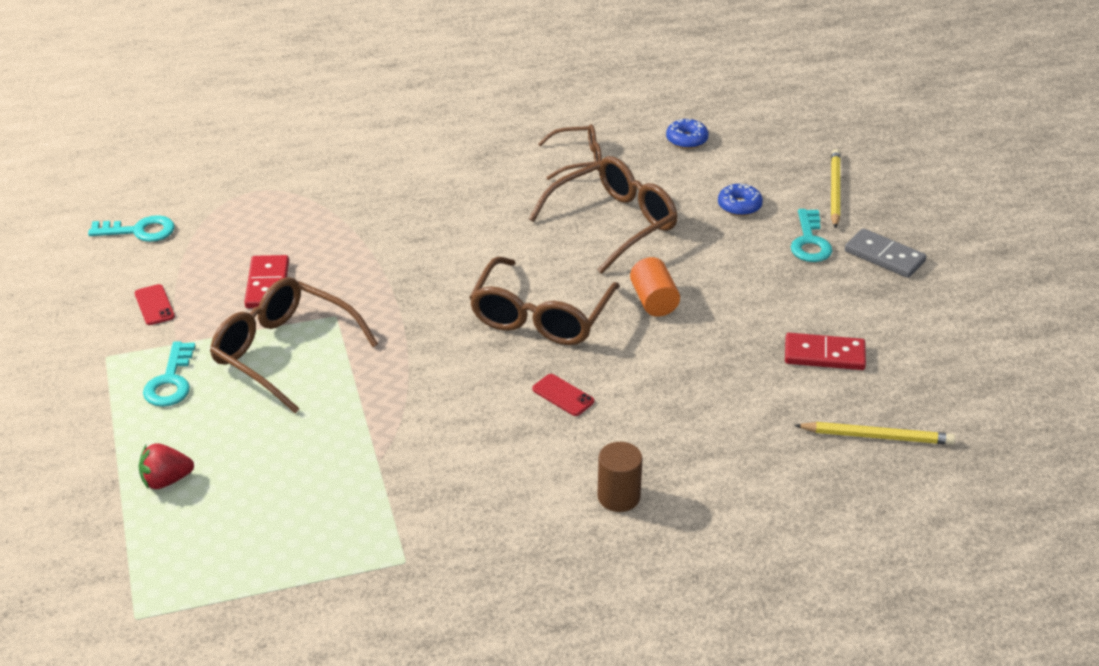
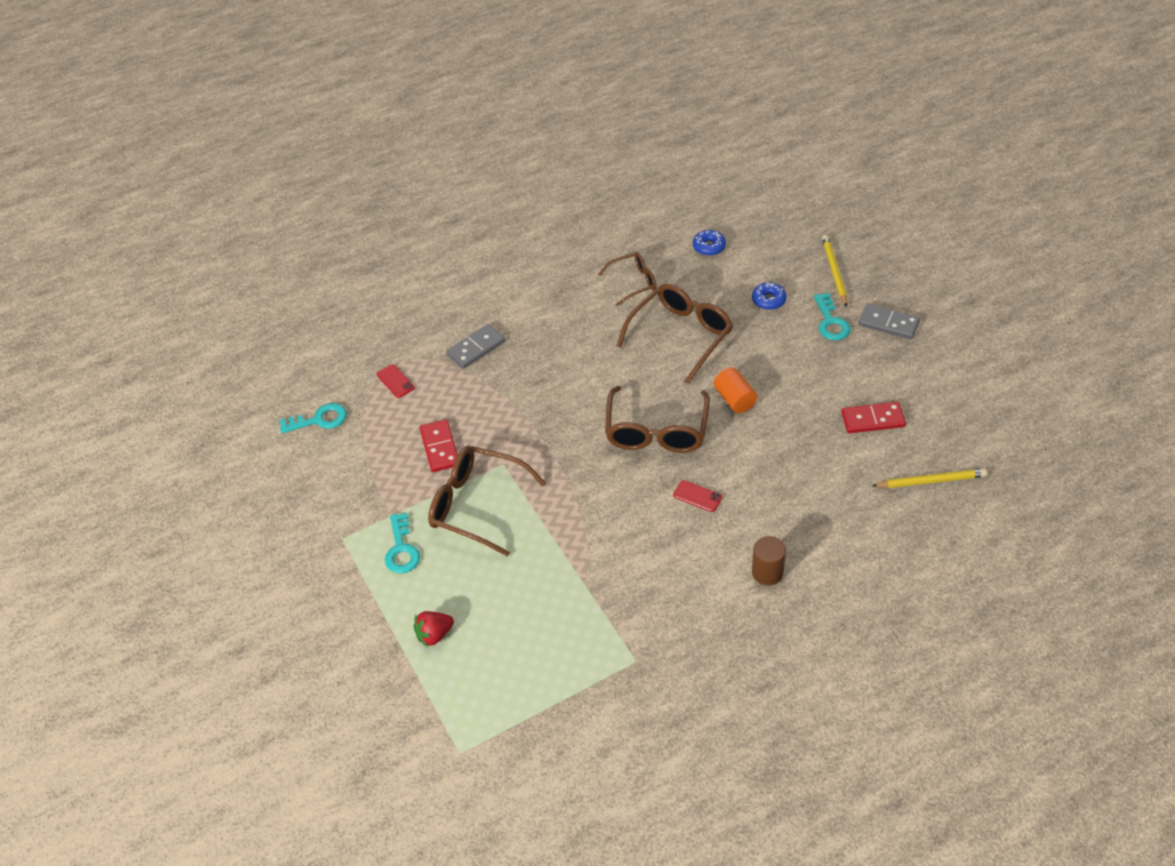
camera: 10 degrees left, 10 degrees up
red phone [134,284,175,325] -> red phone moved to [377,364,415,398]
none -> grey domino [446,324,505,369]

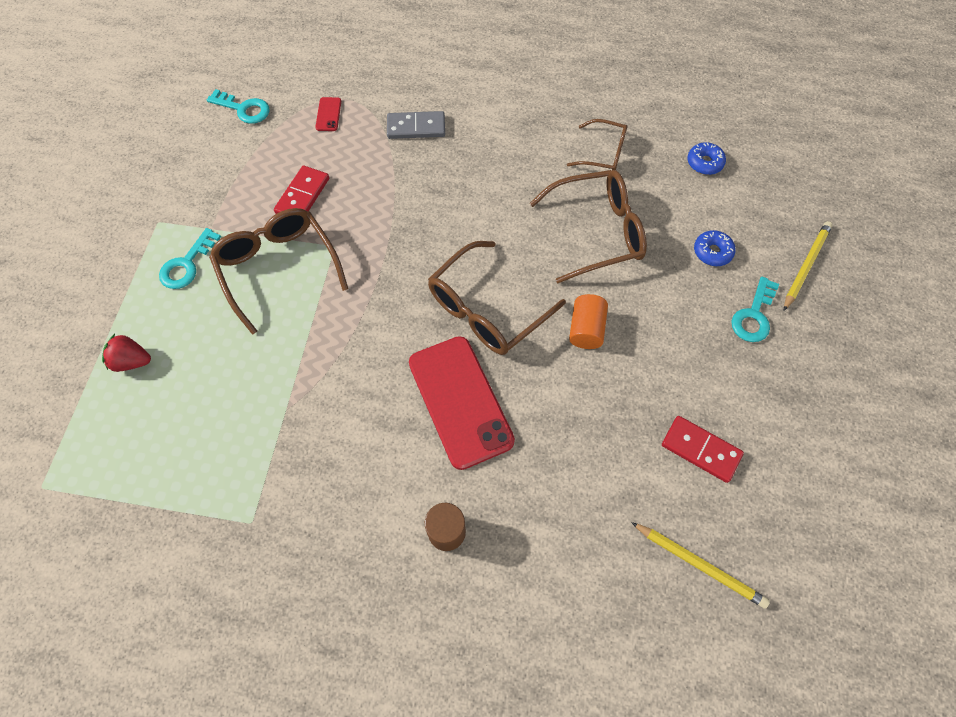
camera: 35 degrees right, 15 degrees up
red phone [673,480,722,512] -> red phone [409,336,515,470], size x2.49
grey domino [858,304,920,339] -> none

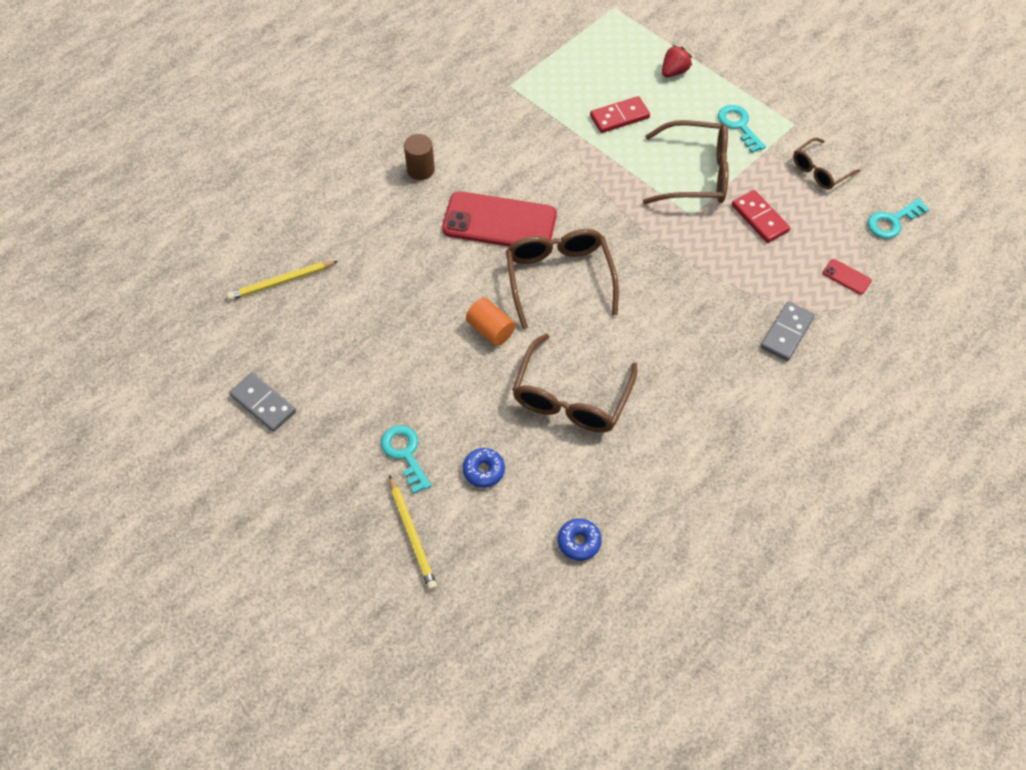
camera: 125 degrees right, 5 degrees down
brown glasses [567,119,627,170] -> brown glasses moved to [793,138,861,189]
red domino [662,416,744,483] -> red domino moved to [590,96,650,133]
none -> grey domino [229,373,296,432]

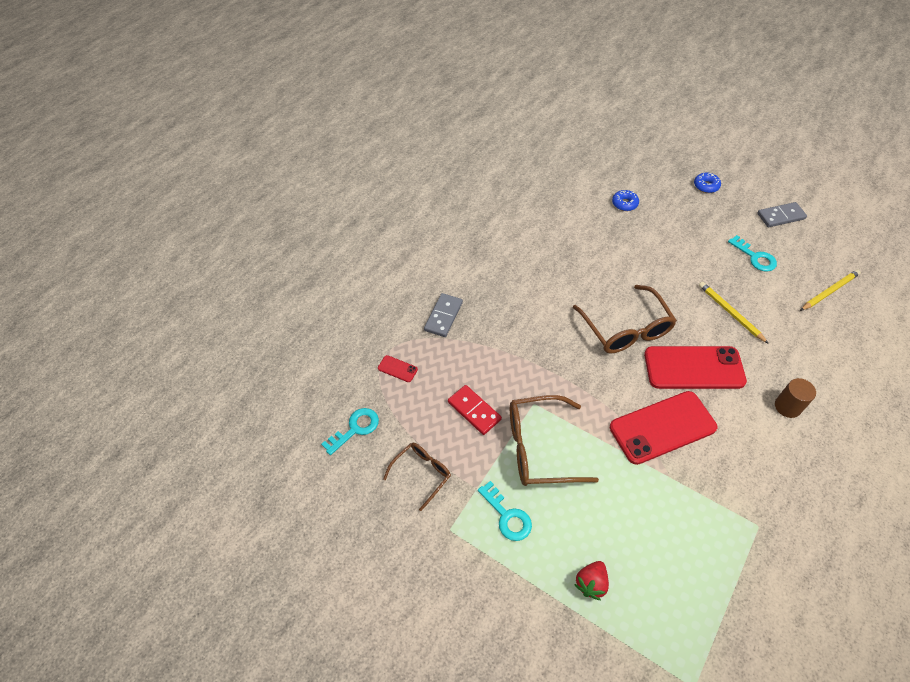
camera: 170 degrees right, 5 degrees down
grey domino [229,373,296,432] -> grey domino turned 45 degrees counterclockwise [757,202,807,227]
turquoise key [381,425,431,494] -> turquoise key moved to [728,235,777,272]
yellow pencil [389,475,437,590] -> yellow pencil moved to [699,282,769,344]
orange cylinder [466,298,515,346] -> none
brown glasses [512,334,637,433] -> none
blue donut [558,519,602,561] -> blue donut moved to [694,173,721,193]
red domino [590,96,650,133] -> none
none -> red phone [610,391,717,465]

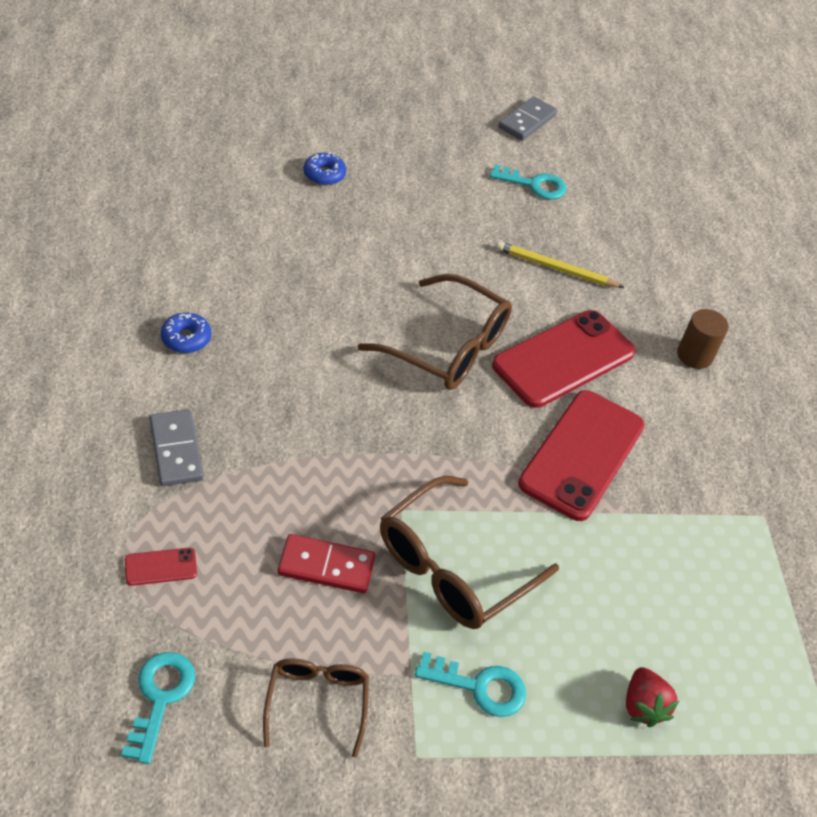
camera: 45 degrees left, 5 degrees down
blue donut [694,173,721,193] -> blue donut moved to [161,313,211,353]
yellow pencil [800,270,861,311] -> none

